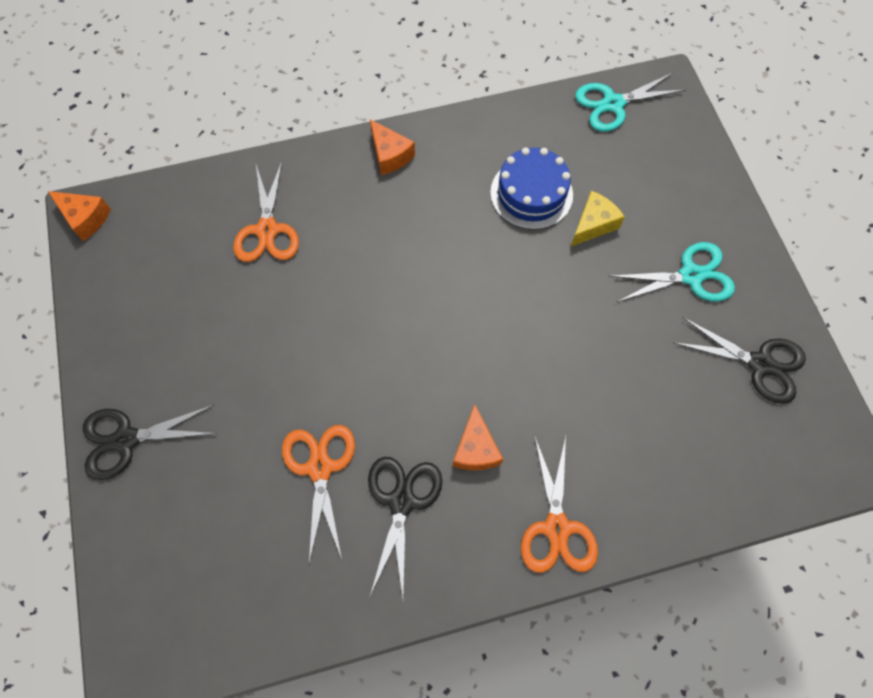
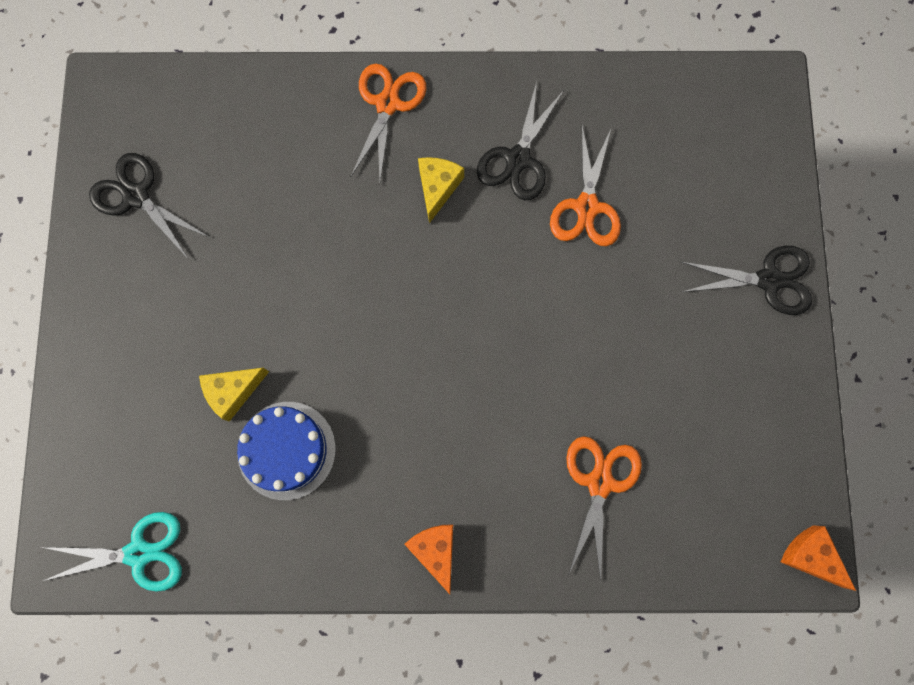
camera: 165 degrees left, 10 degrees up
orange cheese [453,404,503,470] -> yellow cheese [418,157,464,223]
turquoise scissors [609,242,735,302] -> none

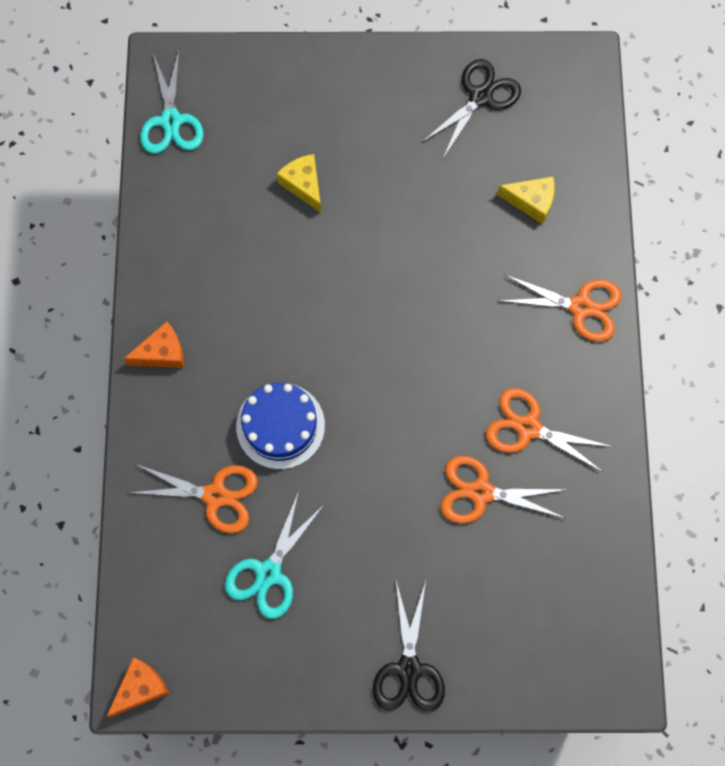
camera: 90 degrees right, 5 degrees down
blue cake [237,402,336,500] -> blue cake moved to [236,383,325,469]
yellow cheese [418,157,464,223] -> yellow cheese moved to [497,177,555,224]
black scissors [477,81,564,200] -> orange scissors [486,388,613,473]
none -> turquoise scissors [225,491,324,619]

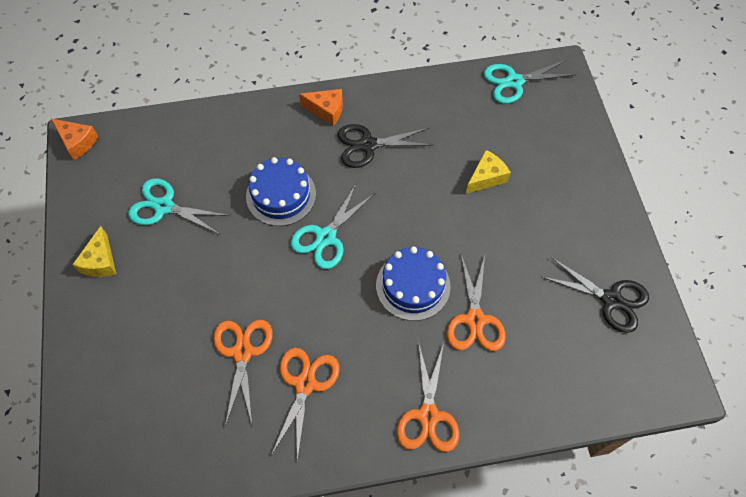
camera: 80 degrees right, 10 degrees down
orange cheese [123,321,184,368] -> orange cheese turned 45 degrees counterclockwise [299,89,343,126]
orange scissors [130,464,258,533] -> orange scissors moved to [447,255,506,351]
black scissors [373,581,445,711] -> black scissors moved to [338,124,434,168]
yellow cheese [497,177,555,224] -> yellow cheese moved to [72,226,116,277]
none -> turquoise scissors [291,182,375,269]
none -> blue cake [376,247,451,321]

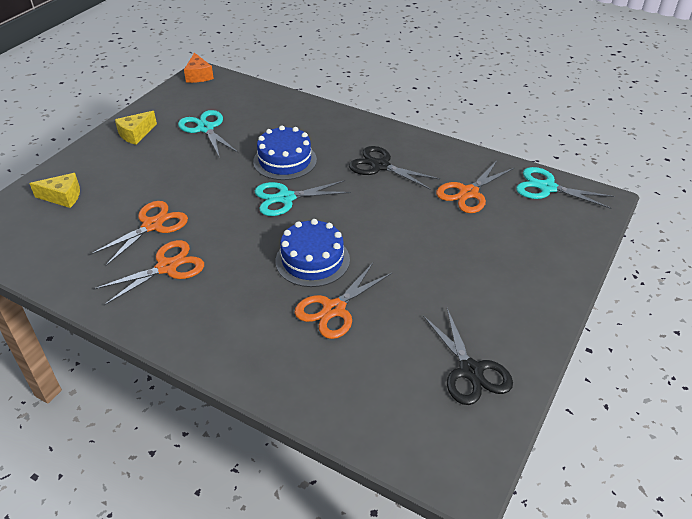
camera: 40 degrees right, 20 degrees down
orange cheese [299,89,343,126] -> none
orange scissors [397,341,459,452] -> orange scissors moved to [436,161,515,213]
yellow cheese [466,150,511,194] -> yellow cheese moved to [29,173,80,208]

